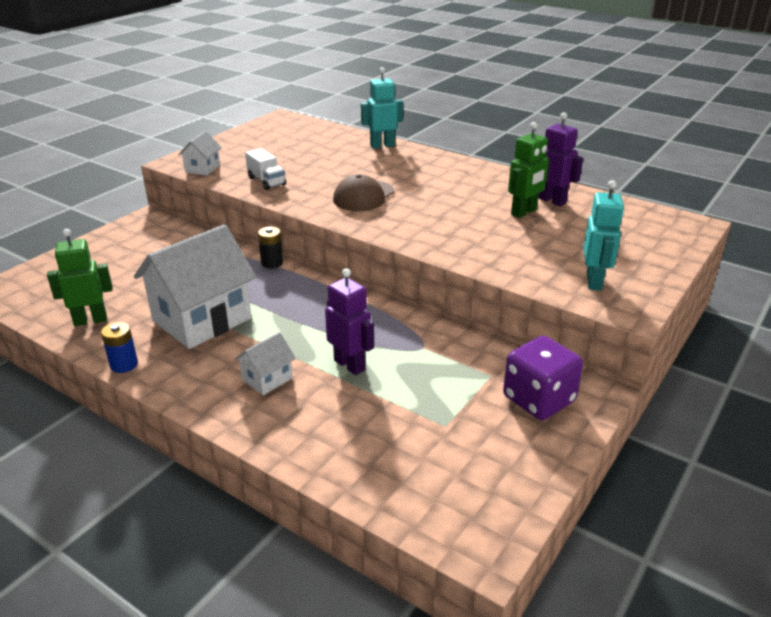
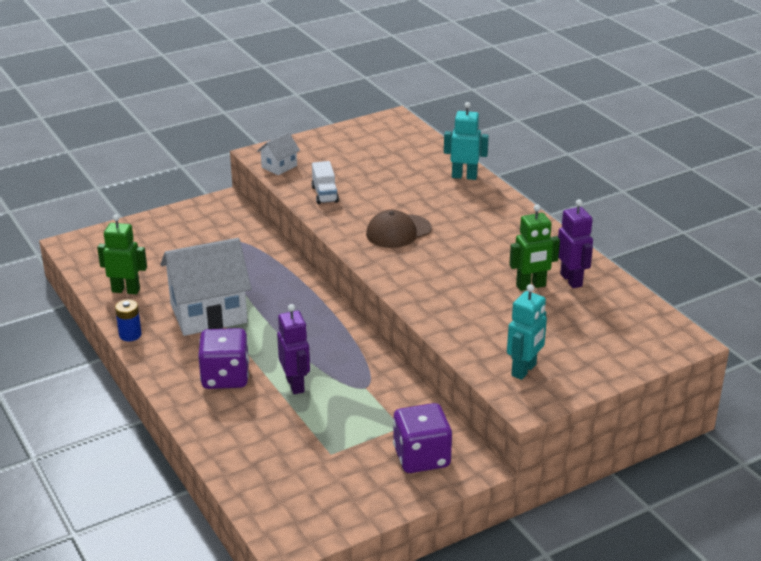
camera: 25 degrees right, 0 degrees up
white house [234,332,296,395] -> purple dice [198,328,249,389]
black battery [258,227,283,268] -> none

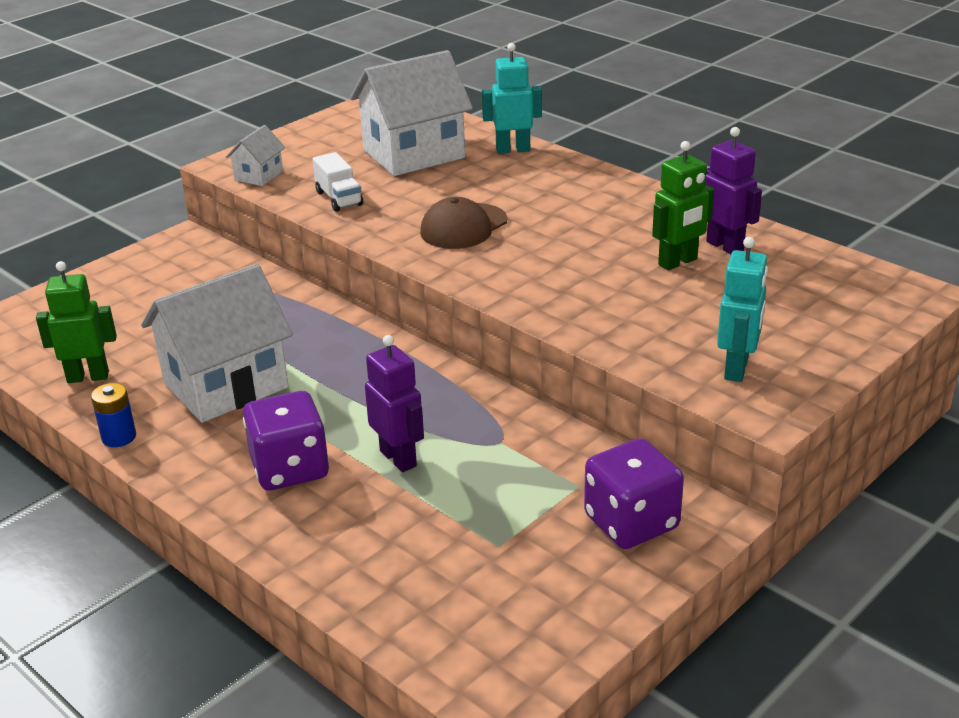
camera: 15 degrees left, 0 degrees up
none -> white house [350,50,473,176]

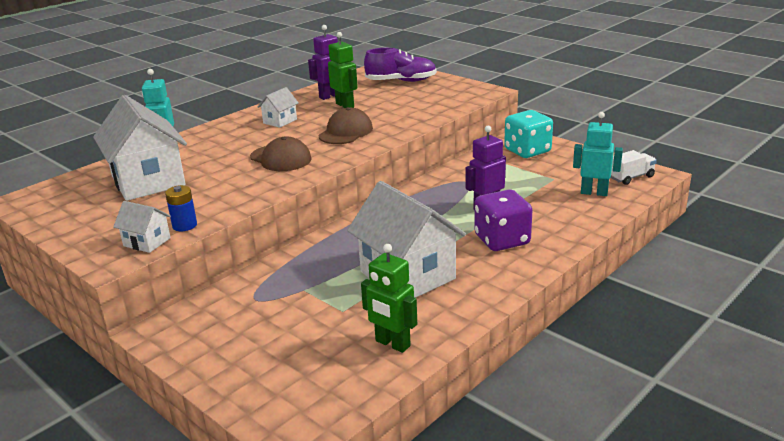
camera: 90 degrees left, 5 degrees down
green robot [36,261,117,383] -> green robot turned 45 degrees counterclockwise [361,244,417,353]
blue battery [91,383,136,447] -> blue battery moved to [165,185,197,231]
white truck [312,152,363,212] -> white truck moved to [610,150,657,185]
purple dice [584,438,684,549] -> turquoise dice [504,110,553,158]
turquoise robot [717,237,768,382] -> turquoise robot moved to [573,112,623,196]
none -> white house [258,87,299,128]
none -> brown cap [318,107,373,144]
none -> purple shoe [364,48,437,82]

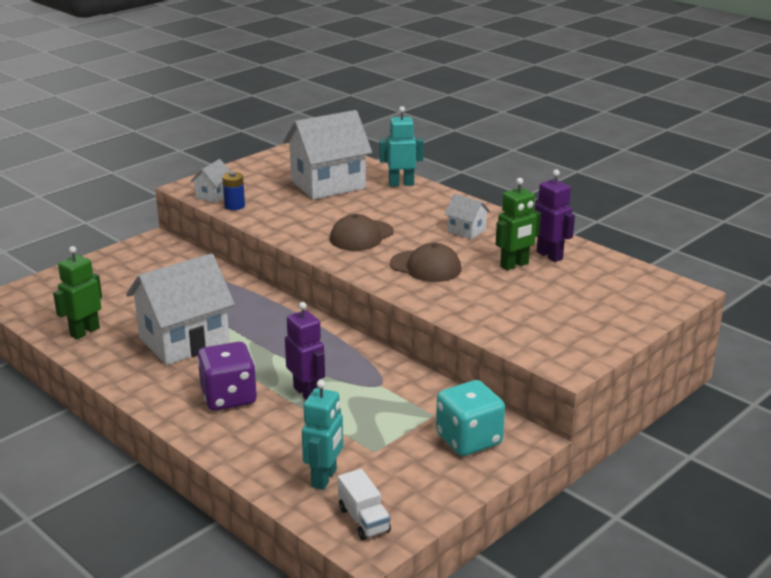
camera: 90 degrees right, 0 degrees up
purple shoe [364,48,437,82] -> none

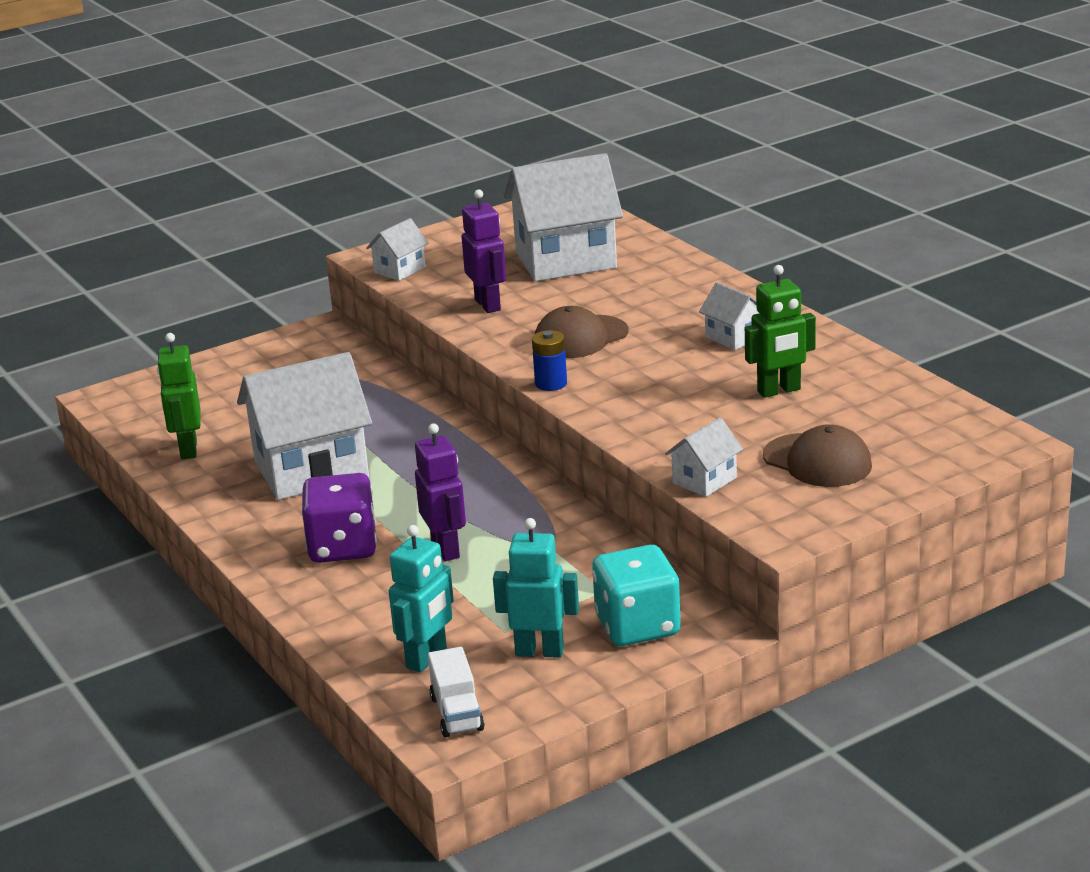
camera: 15 degrees right, 0 degrees up
green robot [53,246,102,339] -> green robot turned 60 degrees counterclockwise [157,333,200,459]
blue battery [222,172,245,210] -> blue battery moved to [532,330,567,391]
turquoise robot [380,106,424,186] -> turquoise robot moved to [493,518,579,658]
brown cap [390,243,461,282] -> brown cap moved to [763,424,872,487]
purple robot [535,169,575,262] -> purple robot moved to [461,189,506,313]
none -> white house [665,417,743,497]

